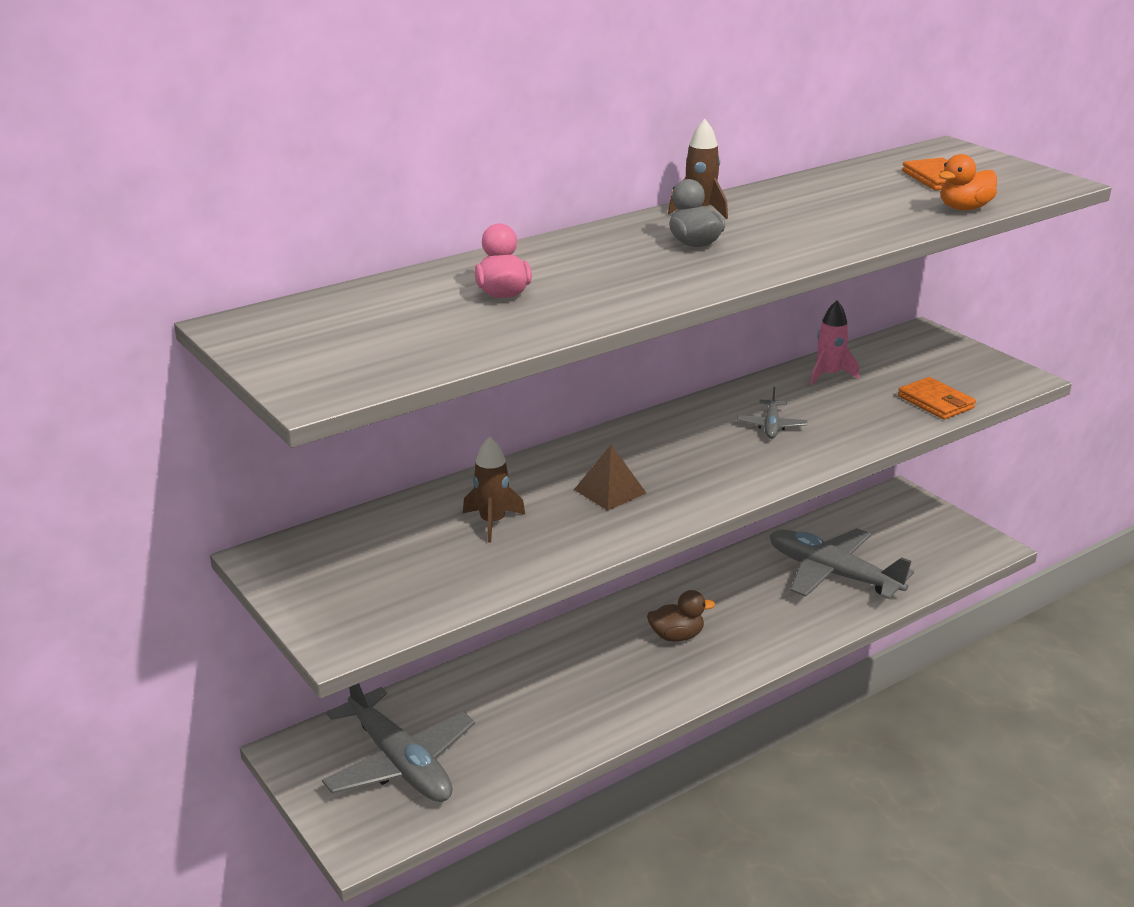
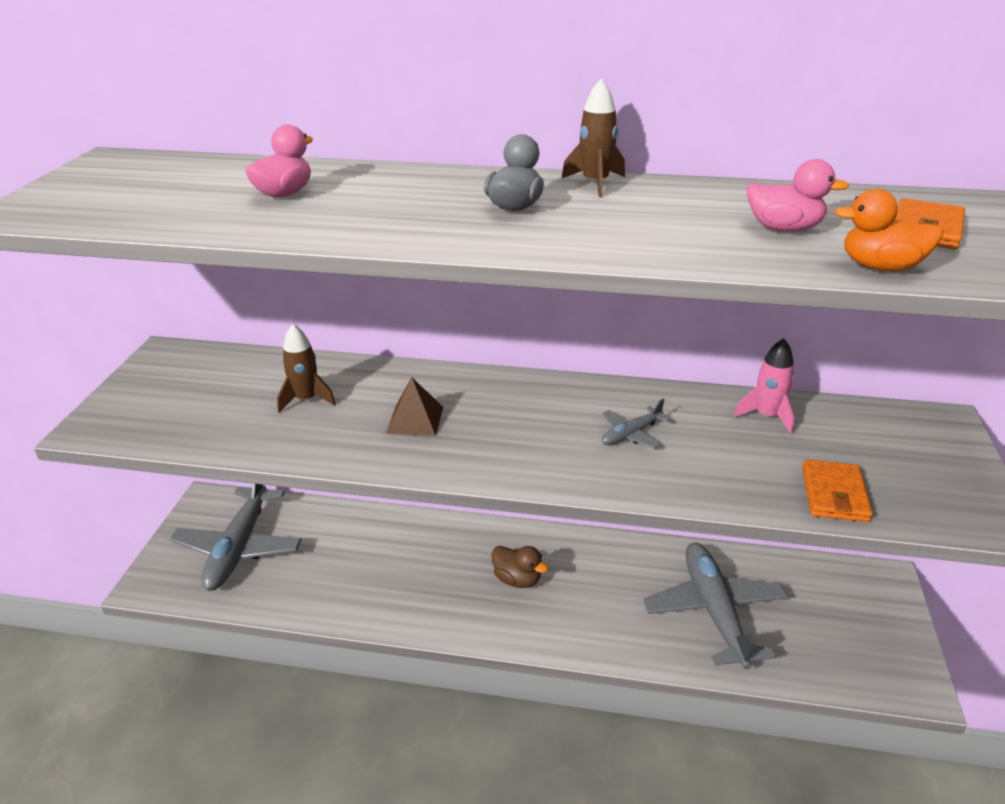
camera: 45 degrees right, 5 degrees up
none -> pink duck [747,159,849,232]

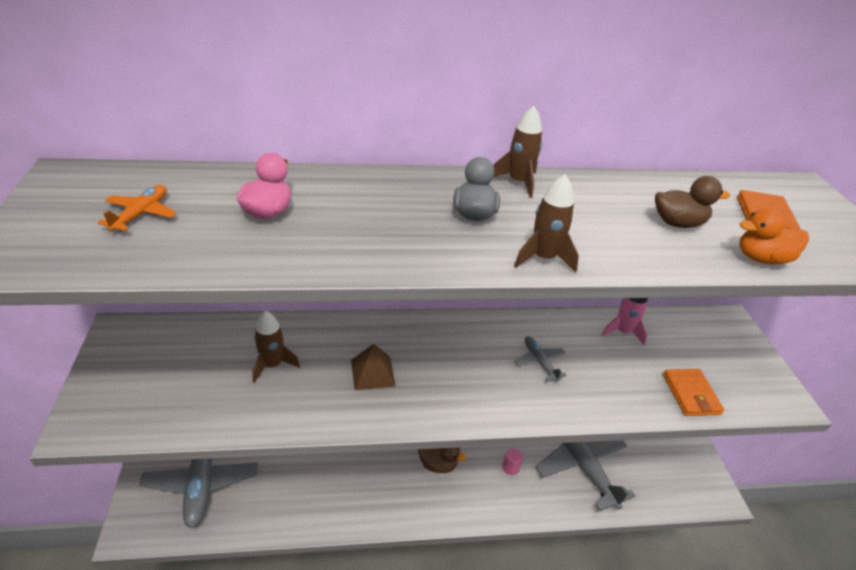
camera: 20 degrees left, 5 degrees up
grey plane [602,399,671,449] -> grey plane turned 120 degrees clockwise [514,336,567,382]
pink duck [747,159,849,232] -> brown duck [655,176,730,228]
none -> orange plane [97,185,177,231]
none -> pink cylinder [502,448,523,475]
none -> brown rocket [514,174,579,273]

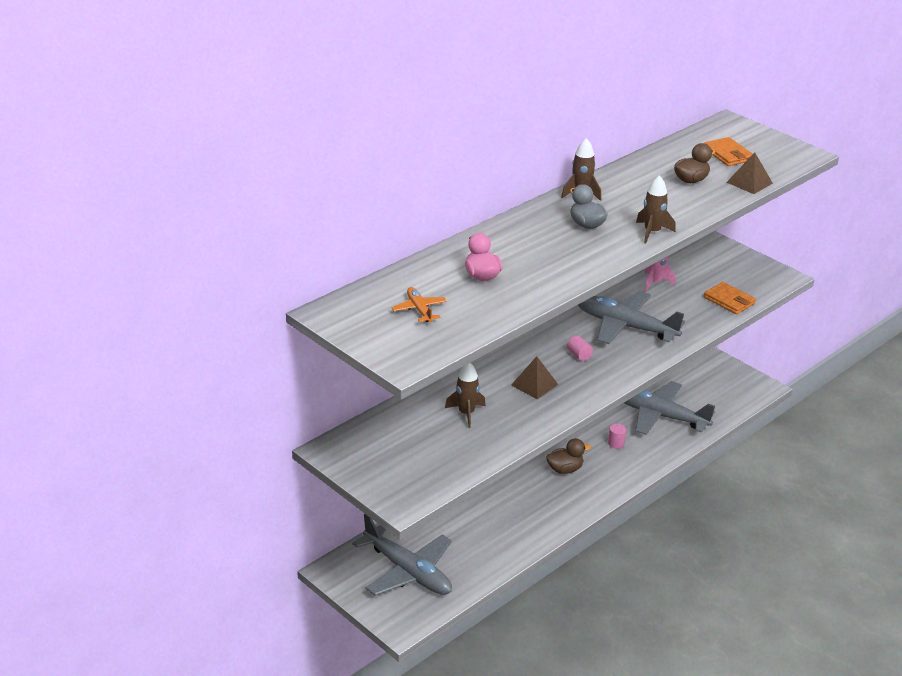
camera: 35 degrees left, 5 degrees down
grey plane [514,336,567,382] -> grey plane [578,291,685,344], size x2.18
orange duck [739,208,809,264] -> brown pyramid [727,152,773,194]
none -> pink cylinder [567,336,593,361]

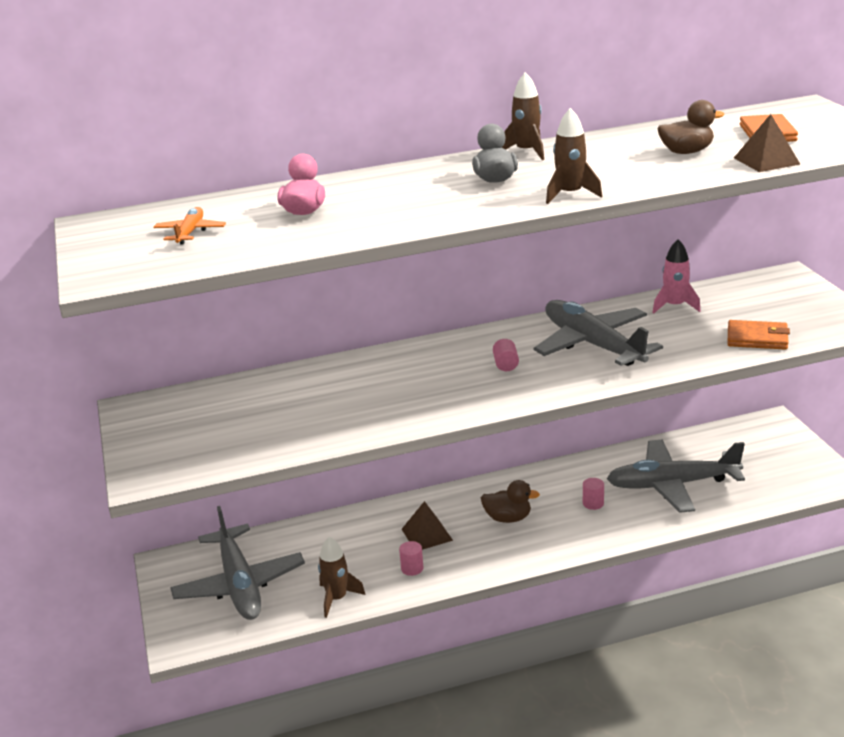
camera: 30 degrees right, 5 degrees down
brown rocket [445,363,486,428] -> brown rocket moved to [318,537,365,618]
brown pyramid [511,356,558,399] -> brown pyramid moved to [402,501,453,550]
grey plane [624,381,715,435] -> grey plane turned 60 degrees counterclockwise [607,440,745,513]
orange wallet [704,282,756,314] -> orange wallet turned 60 degrees counterclockwise [728,320,790,350]
none -> pink cylinder [399,541,424,576]

